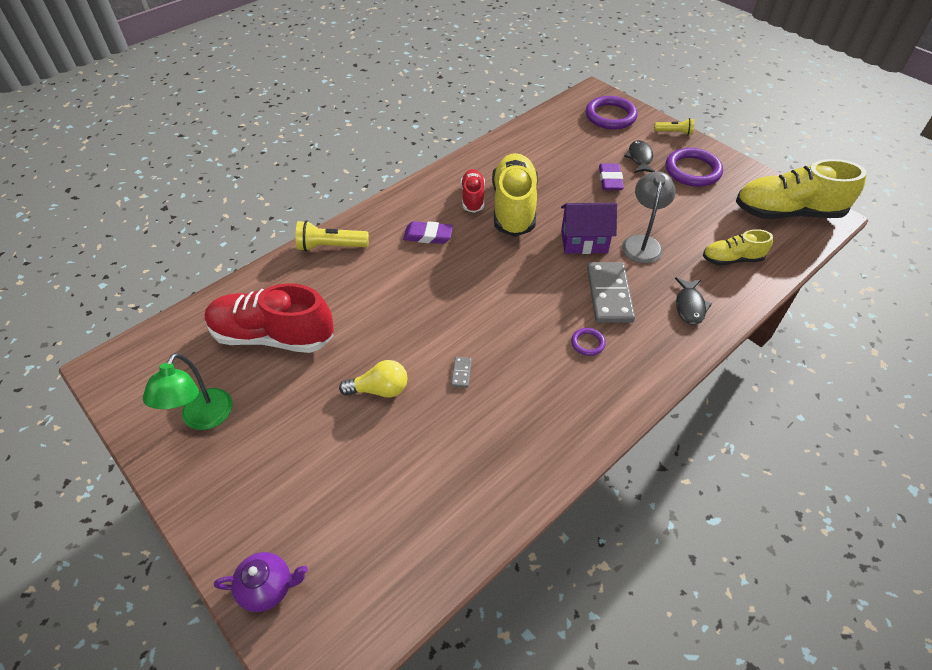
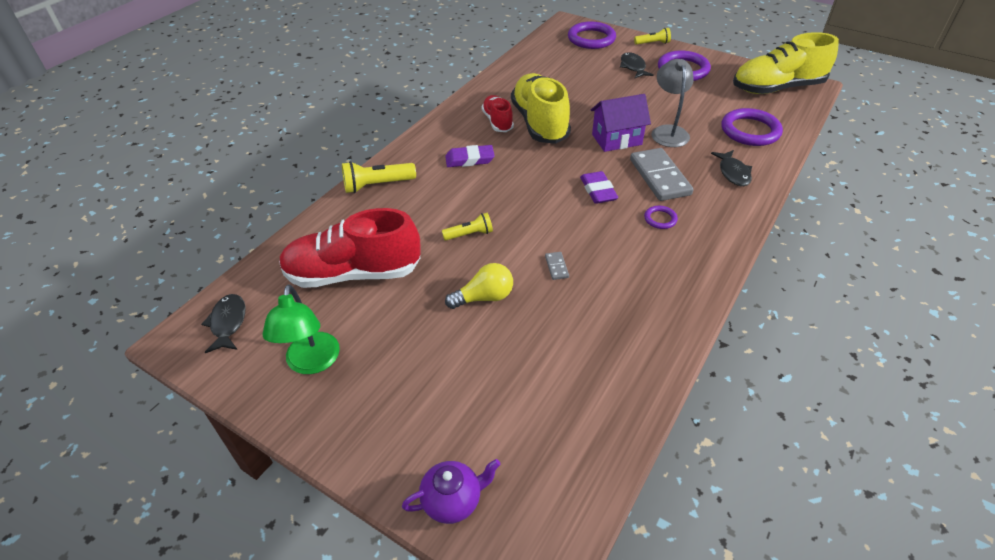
camera: 15 degrees left, 5 degrees down
purple eraser [599,163,624,190] -> purple eraser moved to [580,171,618,204]
yellow shoe [703,229,773,265] -> purple ring [722,108,783,146]
none -> black fish [201,294,246,353]
none -> yellow flashlight [442,213,493,241]

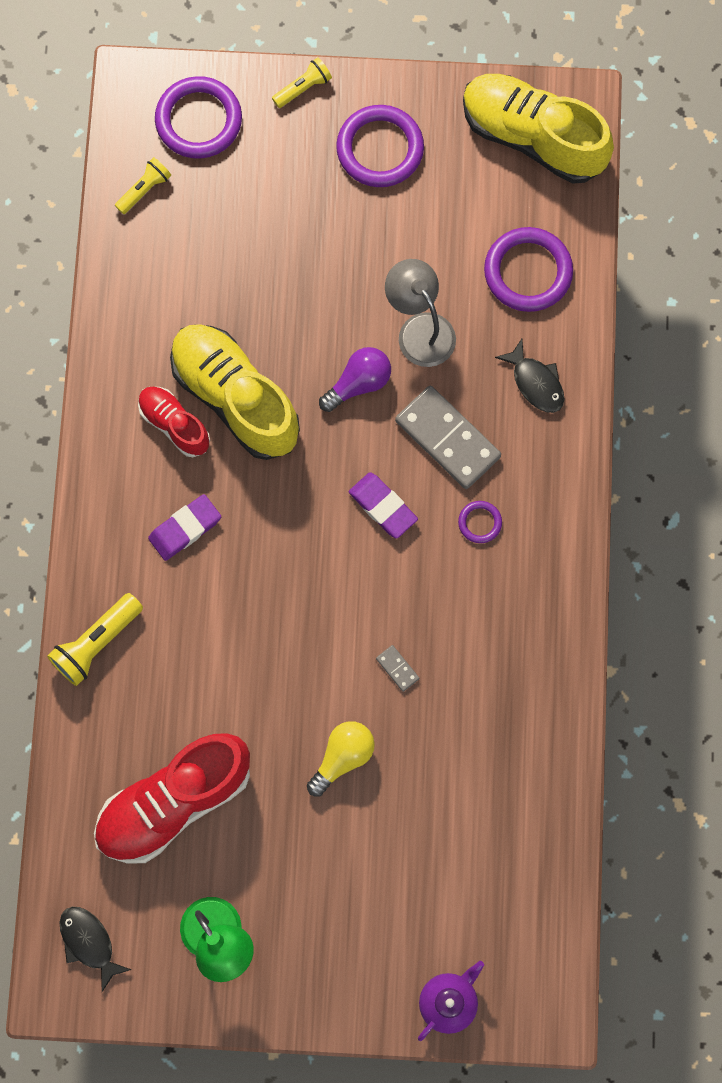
camera: 30 degrees left, 30 degrees up
yellow flashlight [442,213,493,241] -> yellow flashlight moved to [115,157,171,214]
purple house [591,94,651,152] -> purple light bulb [319,347,391,412]
black fish [620,52,654,78] -> none
yellow shoe [733,32,839,94] -> yellow shoe turned 75 degrees clockwise [463,74,614,184]

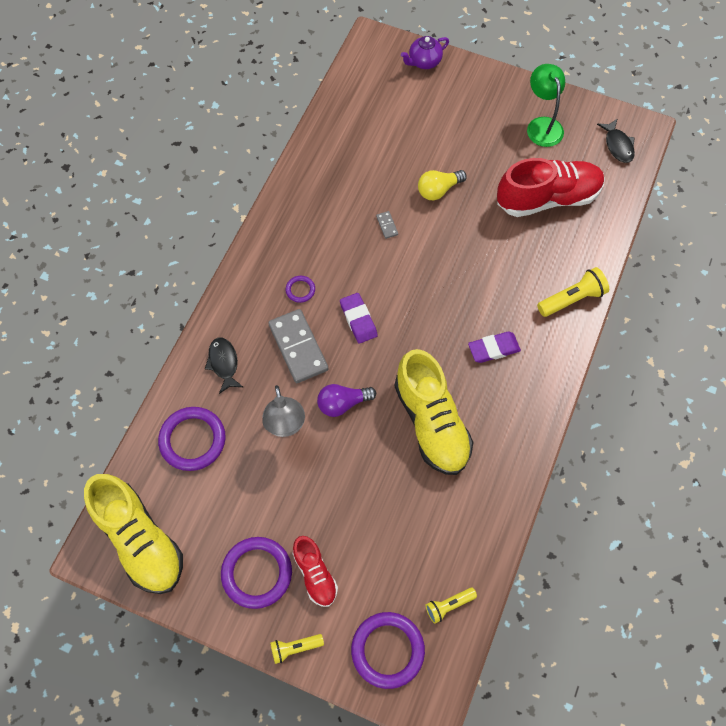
camera: 160 degrees left, 10 degrees down
red shoe [138,387,210,457] -> red shoe moved to [292,536,338,607]

